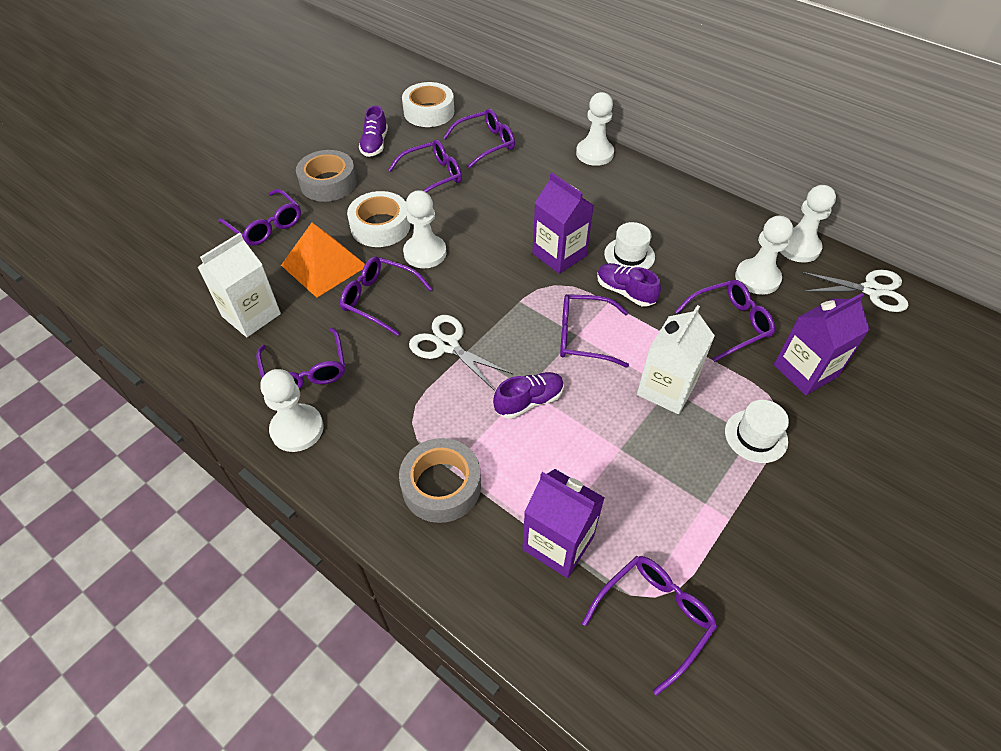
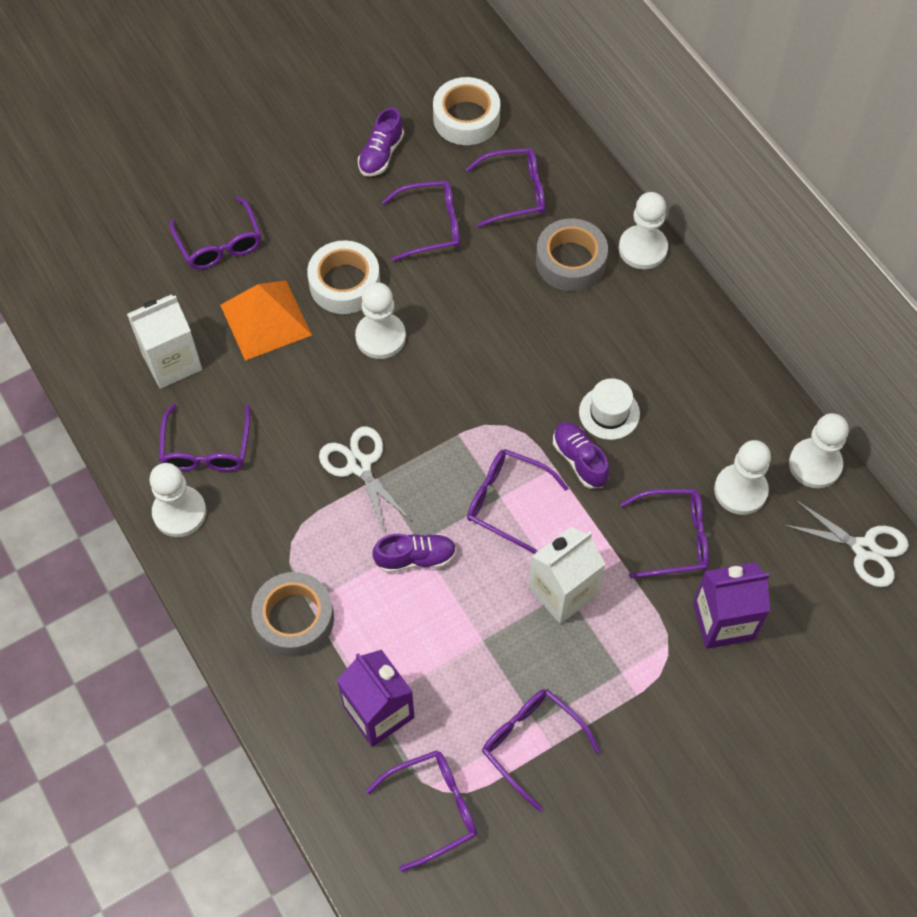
camera: 20 degrees right, 10 degrees up
grey tape [296,150,357,202] -> grey tape moved to [536,218,608,291]
purple glasses [340,256,432,336] -> purple glasses moved to [482,689,600,811]
purple carton [532,173,594,274] -> none
white hat [725,400,789,463] -> none

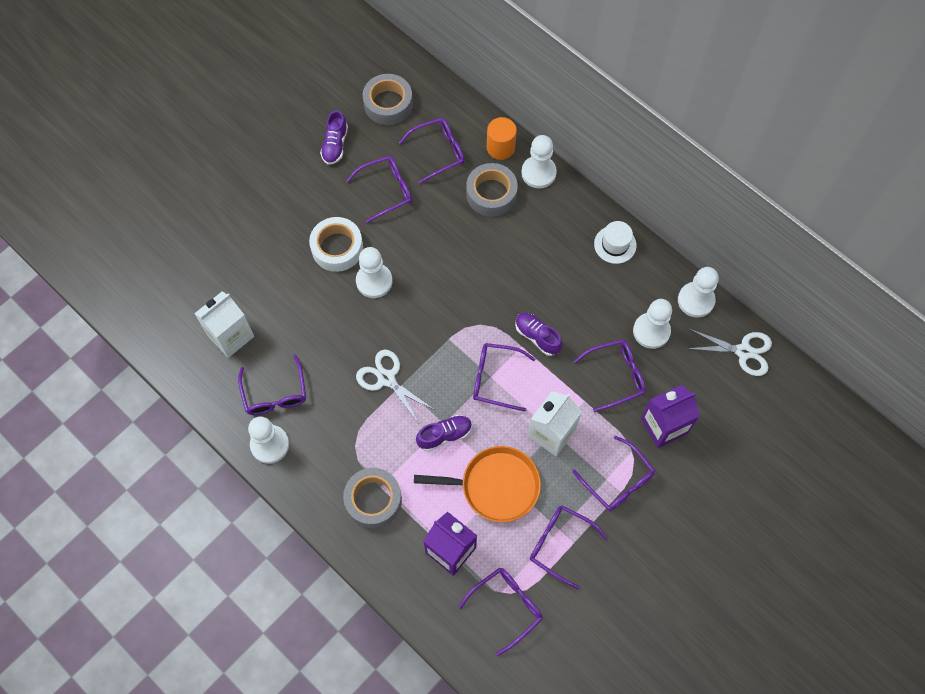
camera: 15 degrees left, 5 degrees up
purple glasses [170,196,262,270] -> purple glasses moved to [572,436,655,511]
orange pyramid [220,280,312,361] -> none
white tape [433,77,500,145] -> grey tape [363,74,413,125]
white hat [579,378,640,440] -> white hat moved to [594,221,637,264]
none -> orange pan [414,446,541,522]
none -> orange cylinder [487,117,517,160]

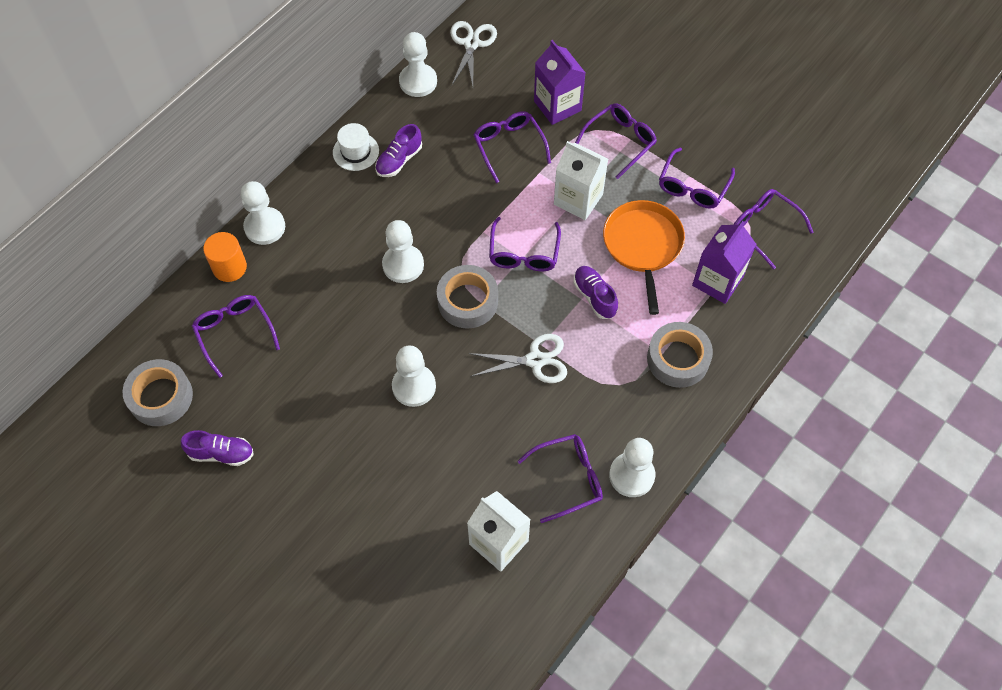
camera: 95 degrees left, 5 degrees down
white tape [309,217,363,272] -> none
purple glasses [346,156,412,223] -> none
white scissors [356,349,435,424] -> white scissors turned 135 degrees counterclockwise [468,334,567,383]
grey tape [466,163,518,217] -> grey tape moved to [437,265,498,329]
purple shoe [515,313,562,356] -> purple shoe moved to [375,124,422,177]
white pawn [633,299,672,349] -> white pawn moved to [382,220,424,283]

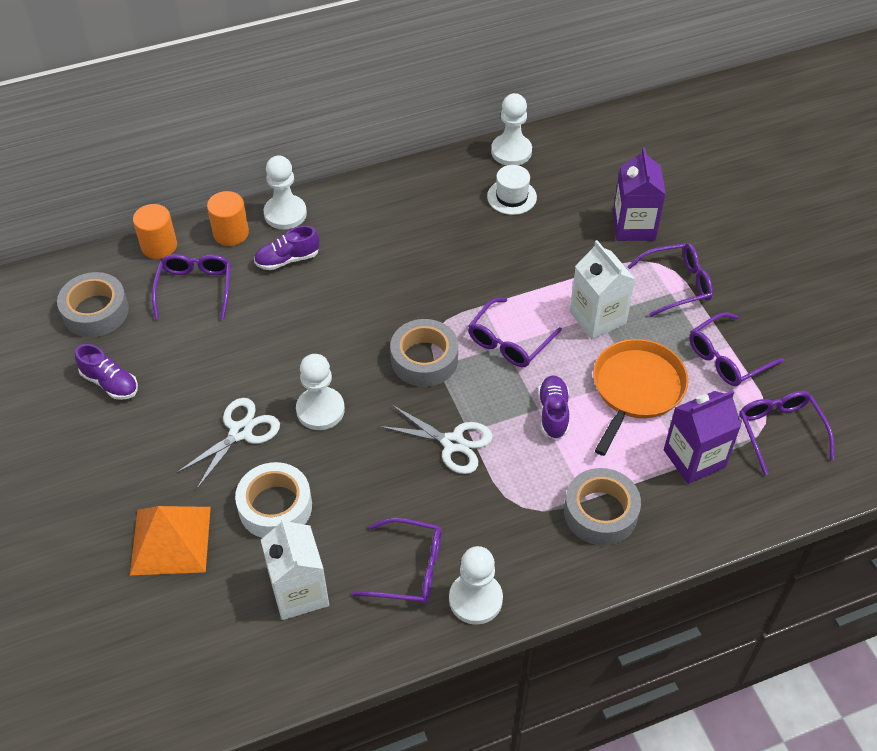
camera: 30 degrees right, 10 degrees down
white hat [333,123,379,171] -> white hat moved to [487,165,537,215]
purple shoe [375,124,422,177] -> purple shoe moved to [254,226,319,270]
white pawn [382,220,424,283] -> none
white scissors [450,21,497,86] -> white scissors moved to [176,398,280,489]
purple glasses [473,111,551,183] -> none
none -> orange pyramid [130,506,211,575]
none -> orange cylinder [133,204,177,259]
none -> white tape [235,462,312,538]

